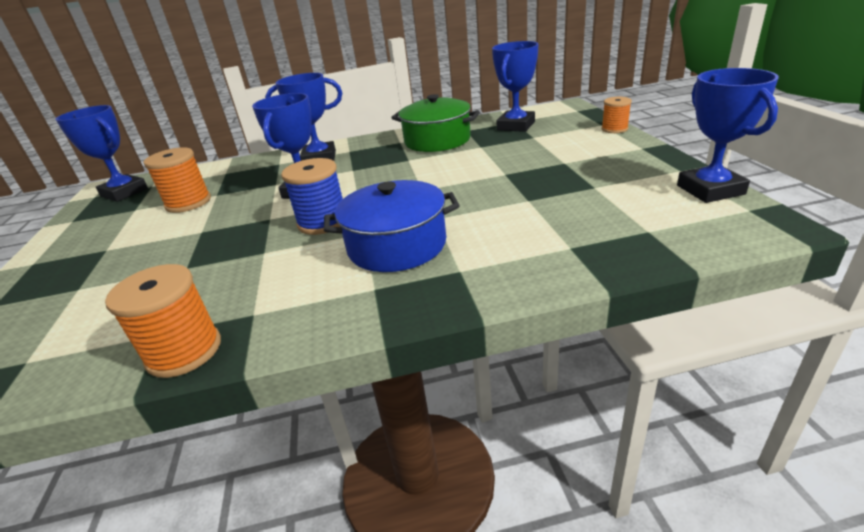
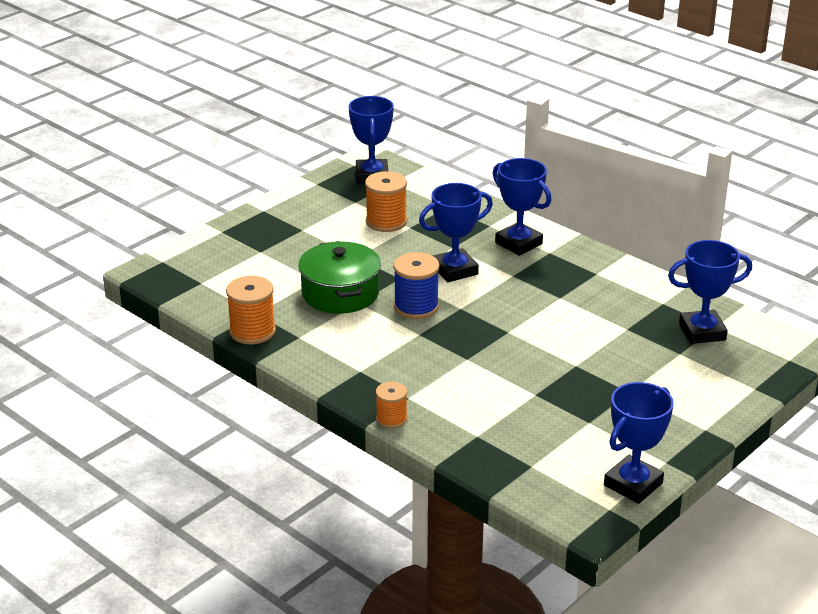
camera: 50 degrees right, 0 degrees up
blue pot [324,180,460,272] -> none
green pot [391,94,480,152] -> green pot moved to [298,241,381,314]
orange spool [601,97,632,133] -> orange spool moved to [376,382,407,428]

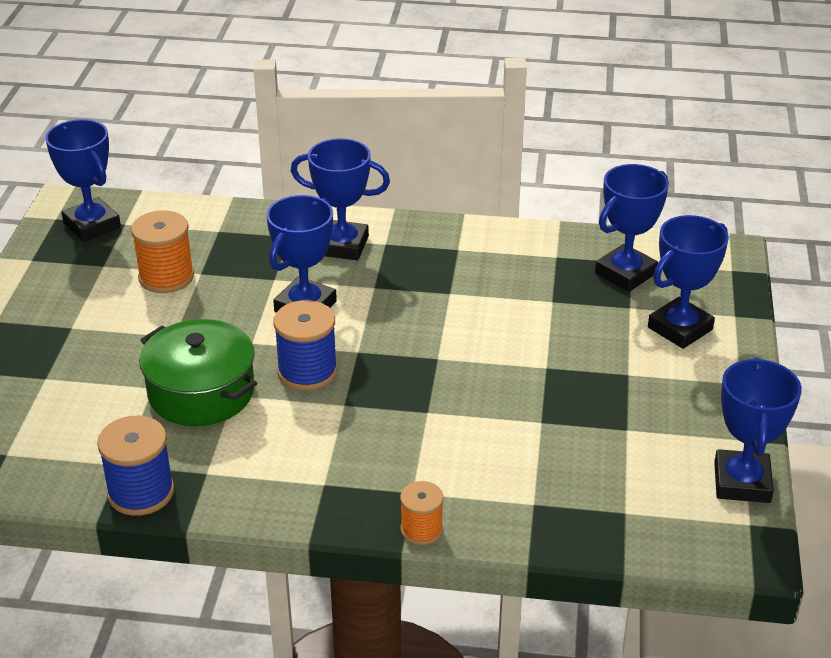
camera: 35 degrees left, 5 degrees up
orange spool [226,276,276,344] -> blue spool [97,416,174,516]
none -> blue trophy [648,215,729,349]

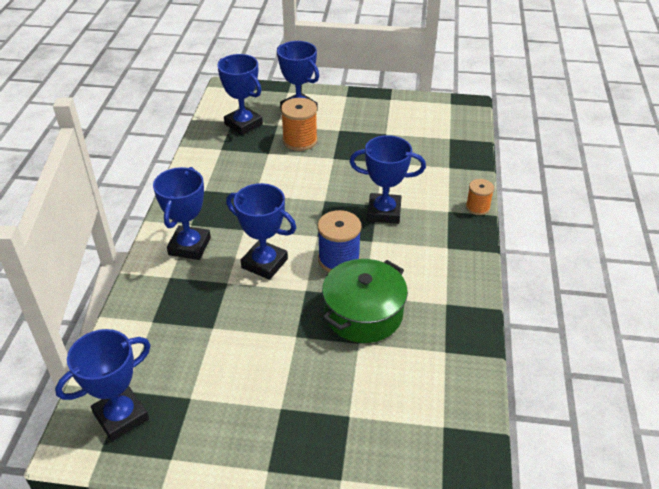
camera: 90 degrees left, 5 degrees up
blue spool [97,416,174,516] -> none
orange spool [131,210,194,293] -> orange spool moved to [281,98,318,151]
blue trophy [714,357,802,503] -> blue trophy moved to [350,135,426,224]

